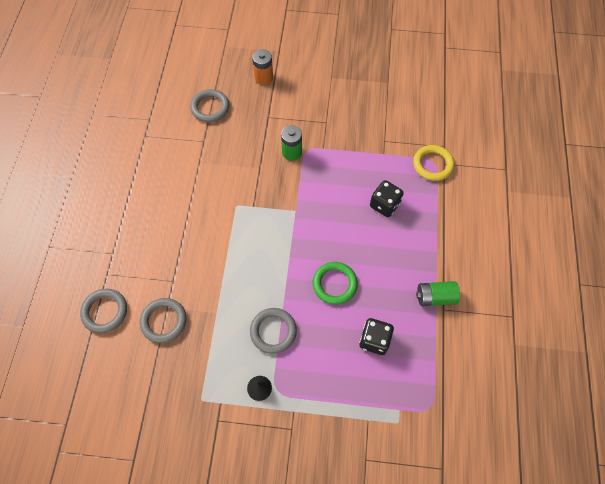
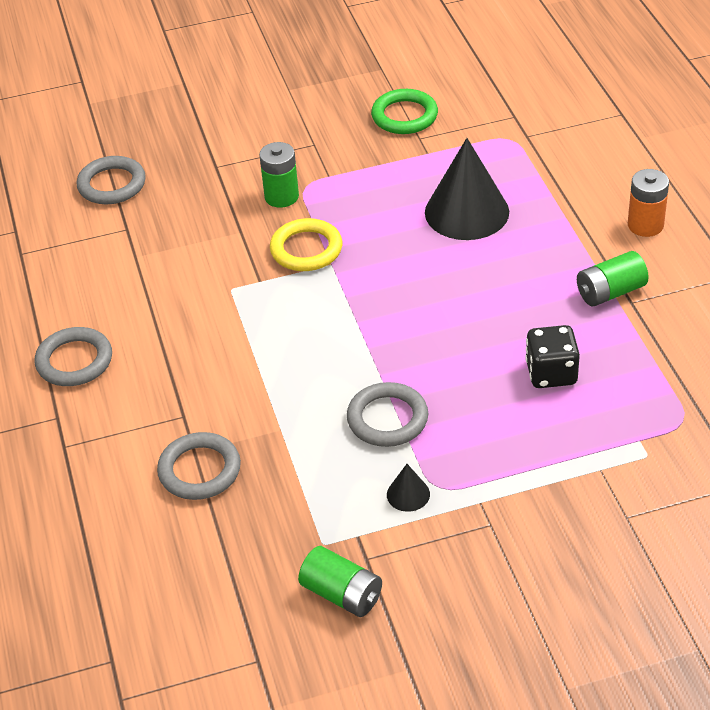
camera: 20 degrees left, 20 degrees down
grey ring [80,288,127,333] -> grey ring moved to [35,327,112,386]
orange battery [252,49,273,85] -> orange battery moved to [628,169,669,237]
green ring [313,262,358,305] -> green ring moved to [371,89,438,134]
black dice [370,180,404,217] -> black cone [425,138,509,240]
yellow ring [413,145,454,181] -> yellow ring moved to [270,218,342,271]
none -> green battery [298,546,382,617]

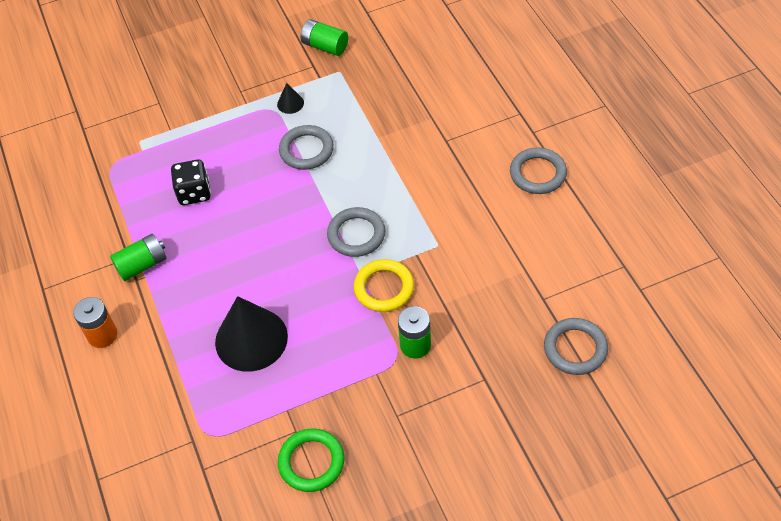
camera: 175 degrees right, 10 degrees up
grey ring [157,432,241,500] -> grey ring moved to [327,207,385,257]

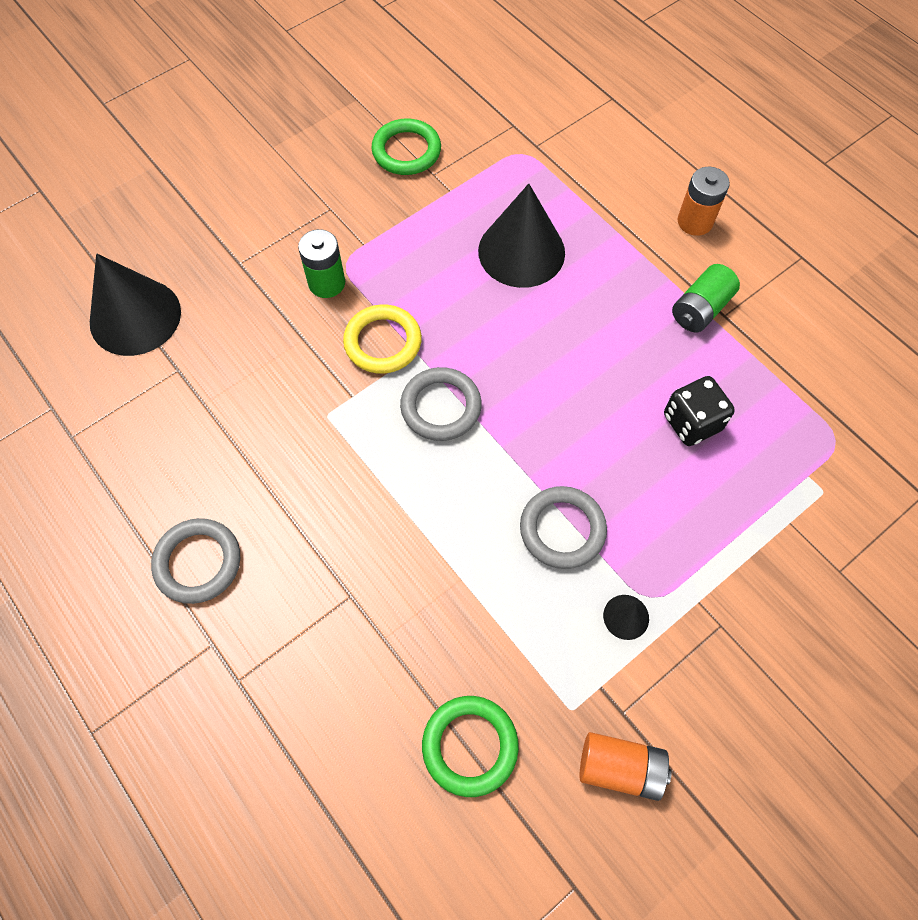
camera: 160 degrees right, 10 degrees up
green battery [301,19,348,56] -> orange battery [579,732,672,801]
grey ring [544,318,608,375] -> black cone [90,254,181,356]
none -> green ring [422,696,519,797]

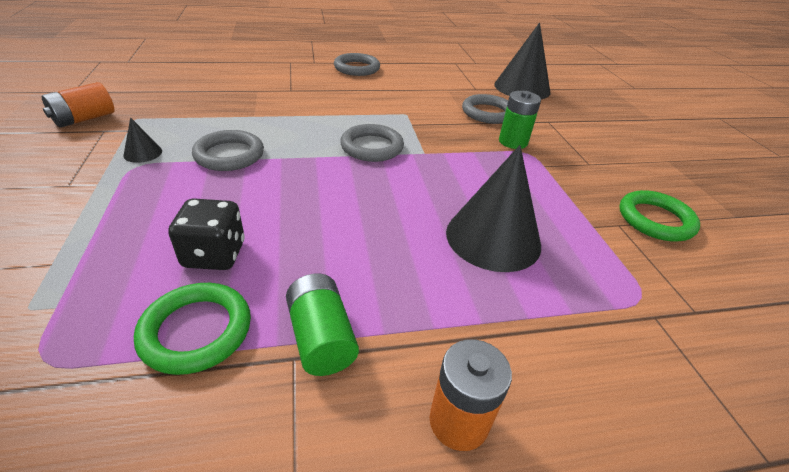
camera: 115 degrees right, 25 degrees down
yellow ring [343,305,422,374] -> none
green ring [422,696,519,797] -> green ring moved to [134,283,251,375]
none -> grey ring [462,94,508,124]

